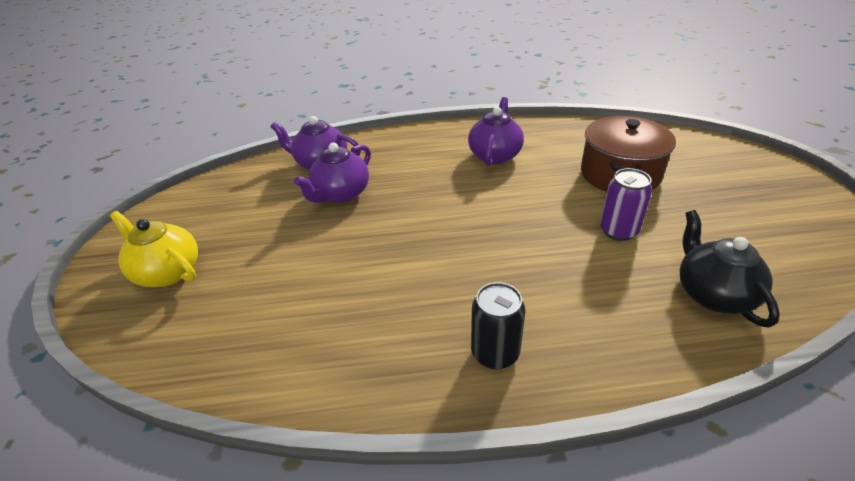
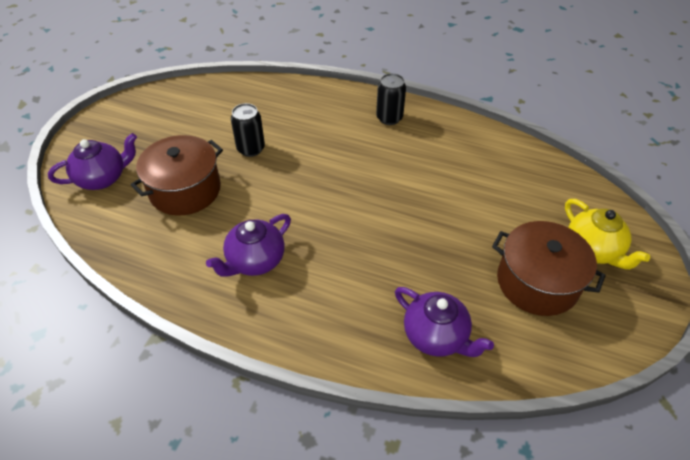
camera: 155 degrees left, 10 degrees up
purple teapot [294,143,371,203] -> purple teapot moved to [48,133,137,190]
purple can [600,168,652,241] -> black can [231,103,265,157]
black teapot [680,210,780,328] -> none
none -> brown pot [492,221,606,316]

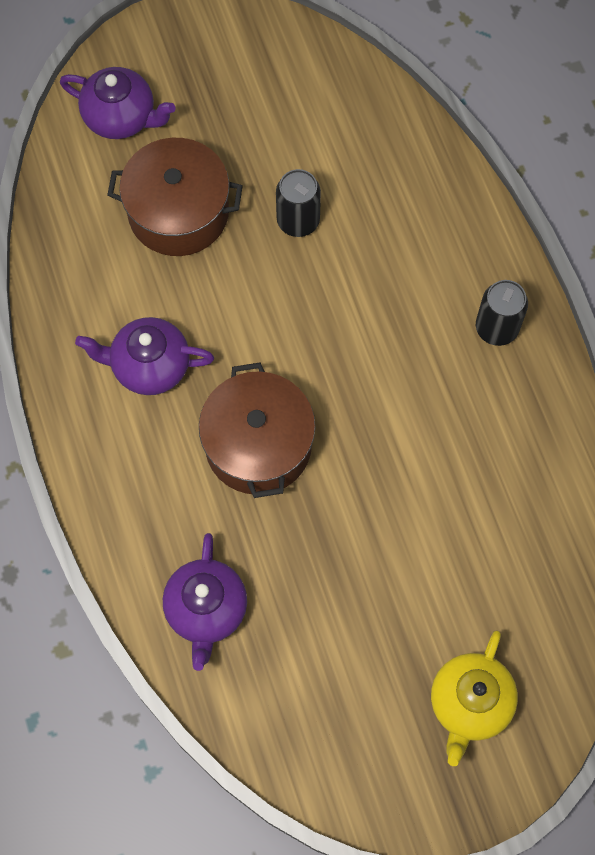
camera: 50 degrees right, 20 degrees up
brown pot [492,221,606,316] -> brown pot moved to [199,362,315,498]

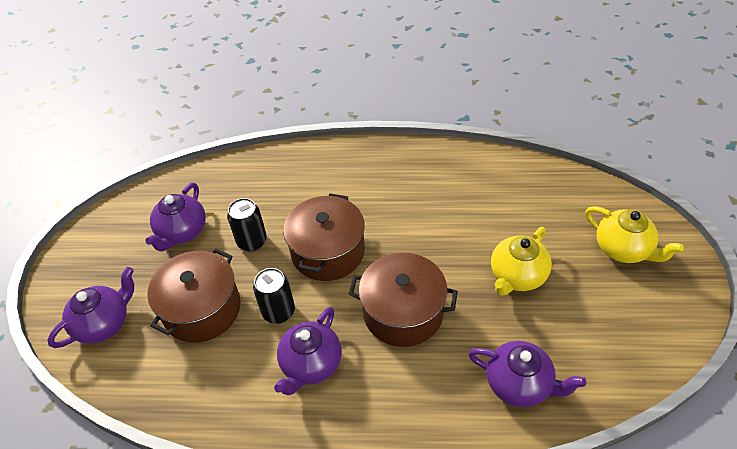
camera: 65 degrees left, 20 degrees down
black can [476,280,528,346] -> black can moved to [253,268,295,324]
none -> purple teapot [145,183,206,252]
none -> brown pot [283,193,365,281]
none -> yellow teapot [491,227,552,296]

